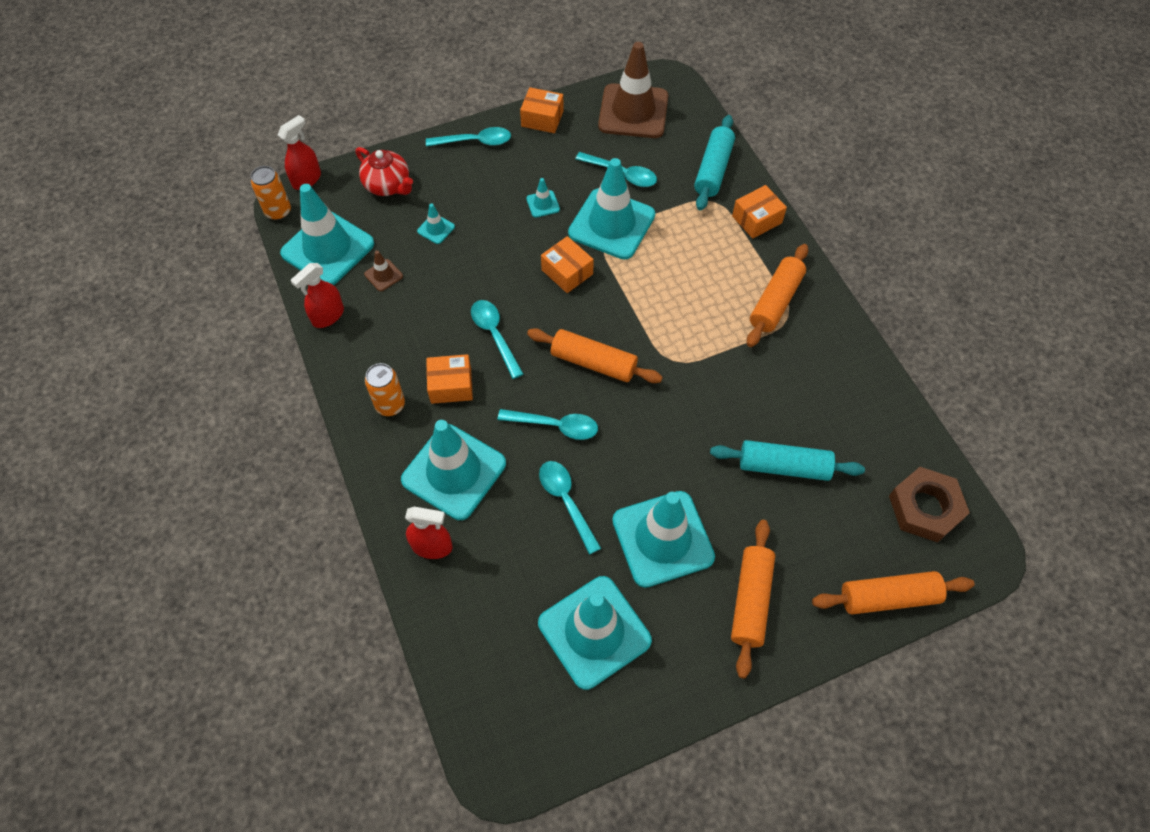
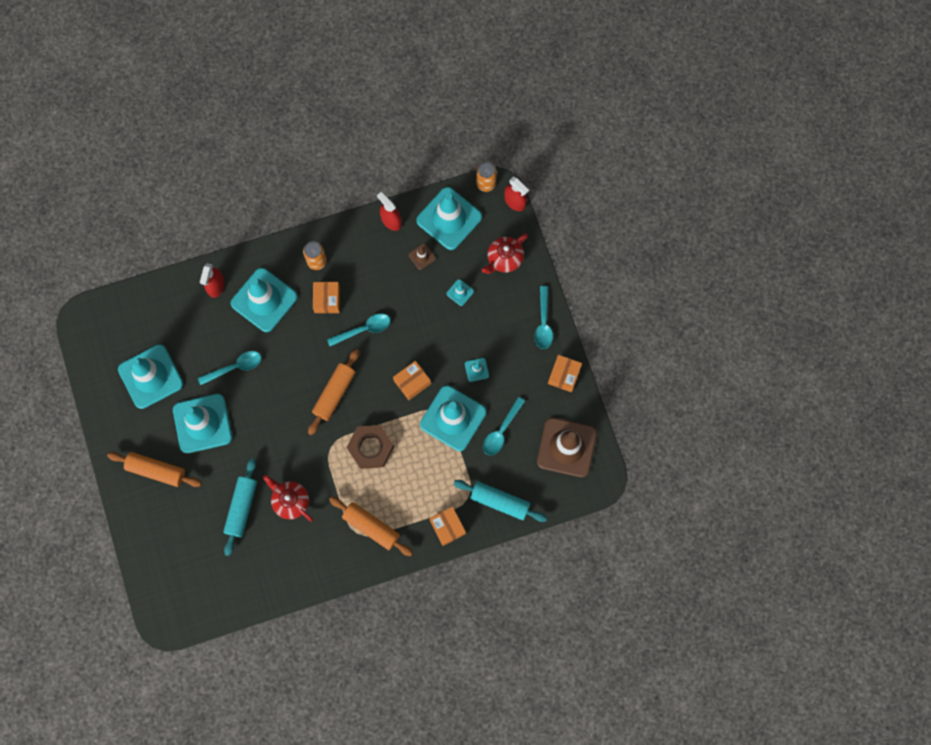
camera: 95 degrees right, 15 degrees up
turquoise spoon [497,409,598,440] -> none
orange rolling pin [812,571,975,614] -> none
brown nut [889,467,970,542] -> brown nut moved to [347,425,394,469]
none -> red teapot [263,475,313,522]

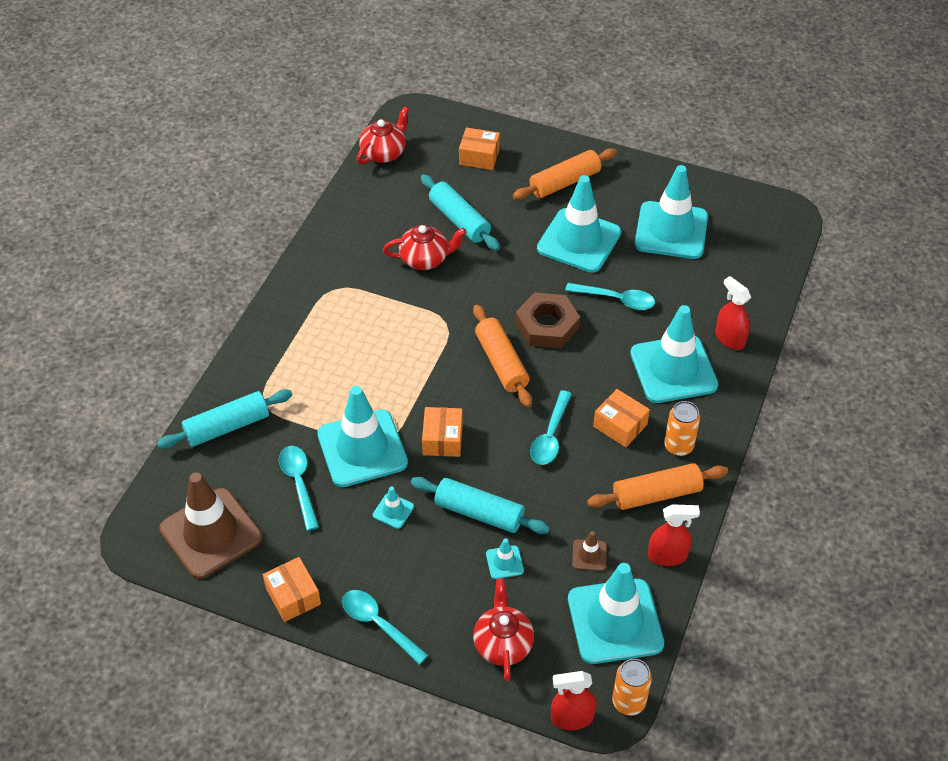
camera: 130 degrees right, 25 degrees down
turquoise spoon [198,351,261,385] -> turquoise spoon turned 90 degrees counterclockwise [565,283,655,310]
orange rolling pin [329,496,413,556] -> orange rolling pin moved to [587,463,728,510]
brown nut [347,425,394,469] -> brown nut moved to [516,293,580,348]
orange box [430,507,466,546] -> orange box moved to [459,127,500,170]
none -> red teapot [356,106,409,165]
none -> turquoise rolling pin [410,477,550,534]

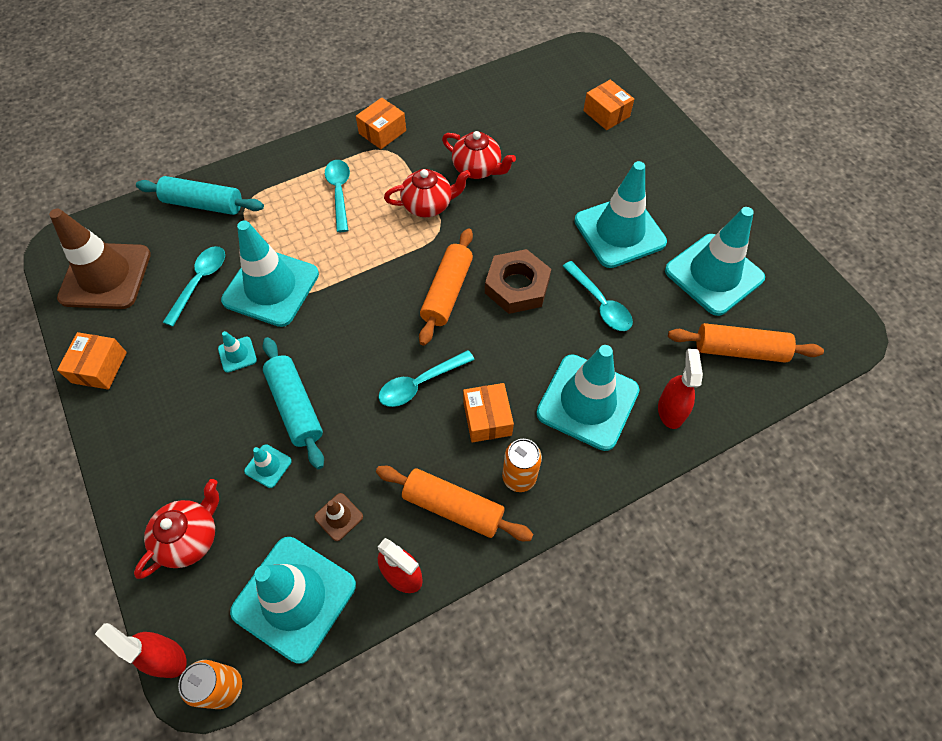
camera: 40 degrees right, 10 degrees up
turquoise spoon [342,590,428,665] -> turquoise spoon moved to [325,160,350,232]
red teapot [356,106,409,165] -> red teapot moved to [384,169,470,217]
turquoise rolling pin [421,174,500,251] -> none
orange box [422,407,463,457] -> orange box moved to [356,98,406,149]
orange rolling pin [513,148,617,200] -> orange rolling pin moved to [668,323,824,363]

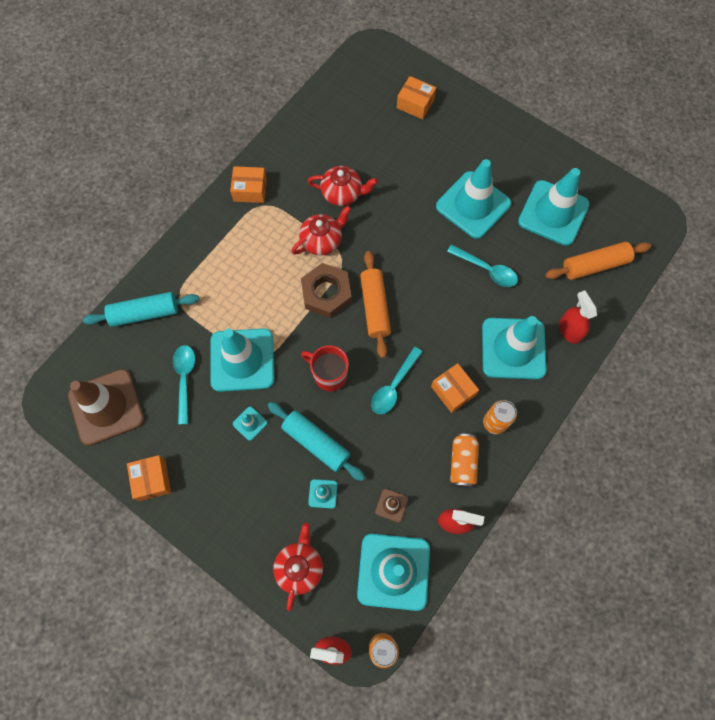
camera: 25 degrees left, 10 degrees up
turquoise spoon [325,160,350,232] -> none
orange box [356,98,406,149] -> orange box turned 75 degrees clockwise [230,166,267,203]
orange rolling pin [376,466,533,541] -> orange can [450,434,479,488]
brown nut [485,249,551,314] -> brown nut moved to [301,263,352,318]
none -> red mug [301,345,349,391]

